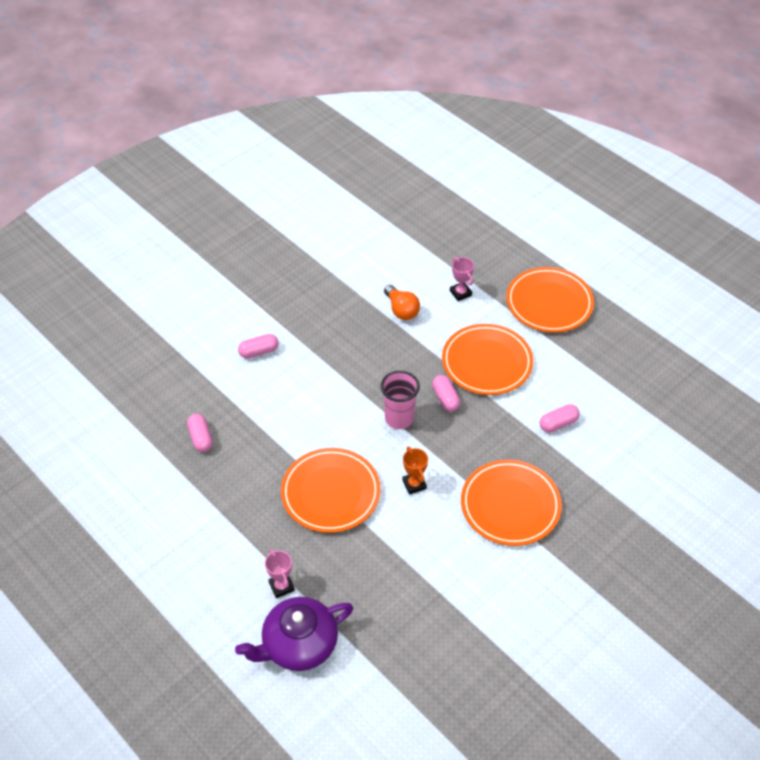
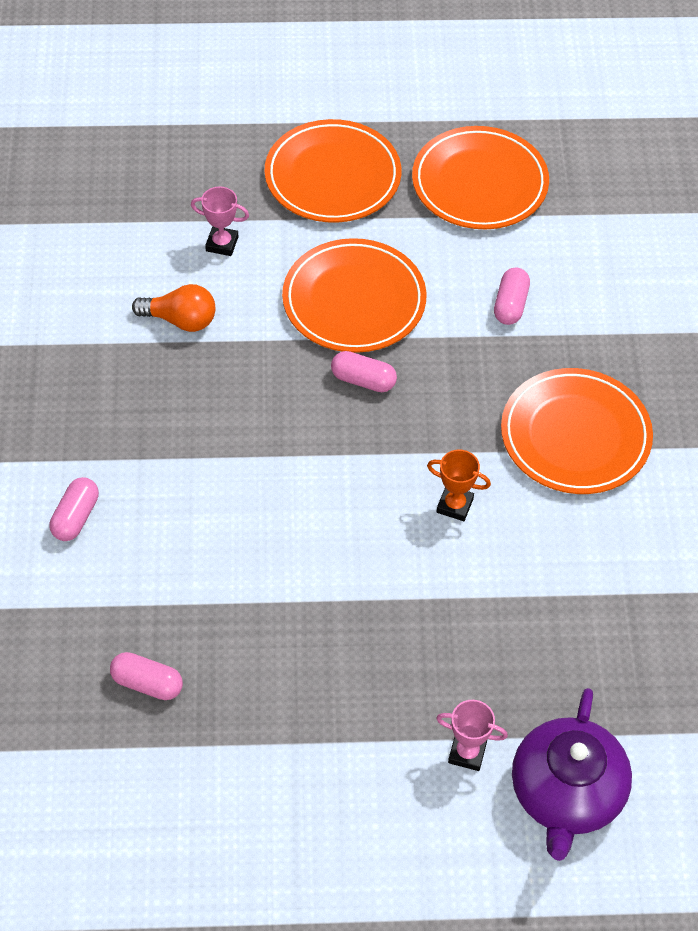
camera: 50 degrees left, 5 degrees up
orange plate [281,448,381,533] -> orange plate moved to [412,126,549,229]
pink cup [381,371,420,429] -> none

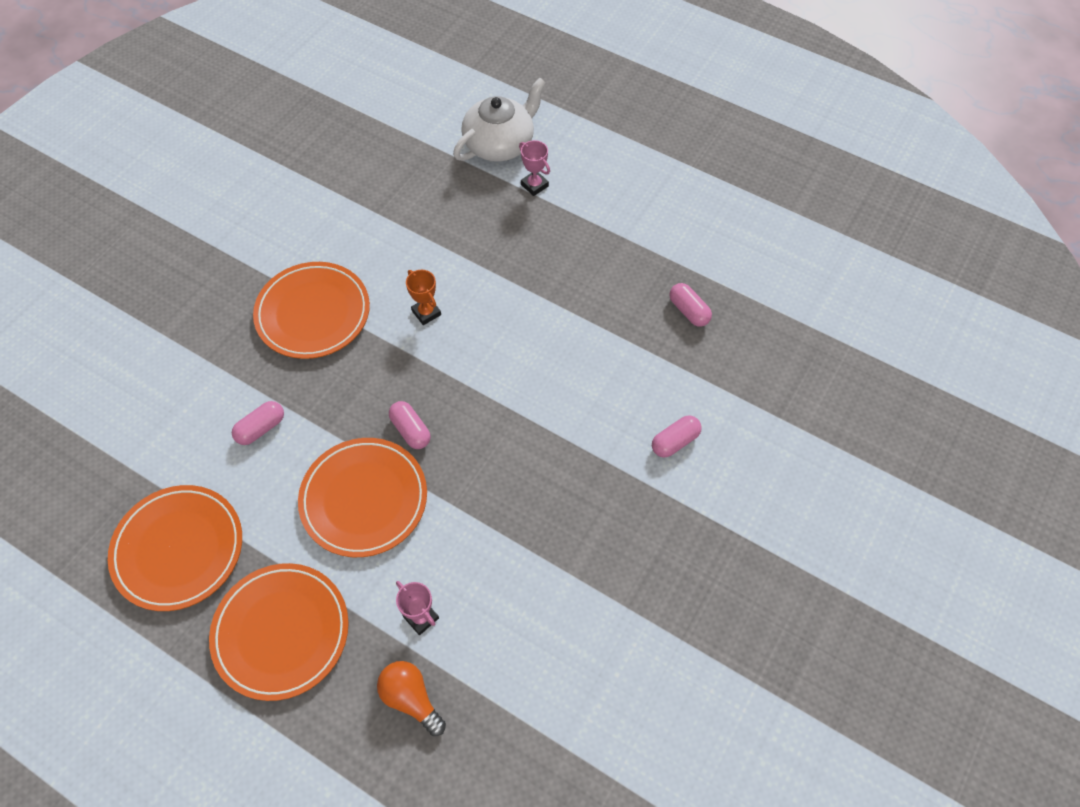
camera: 145 degrees left, 5 degrees up
orange light bulb [132,284,216,332] -> orange light bulb moved to [377,661,446,736]
purple teapot [512,688,632,861] -> white teapot [453,78,546,162]

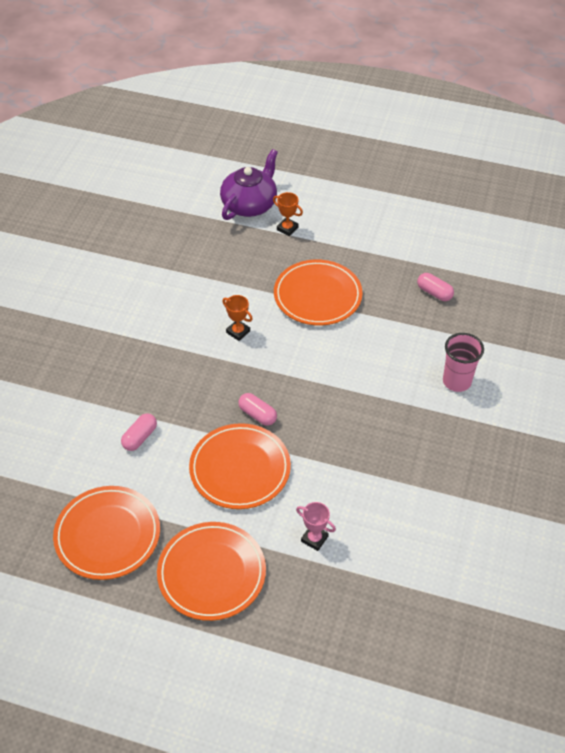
camera: 15 degrees left, 10 degrees down
orange plate [253,262,370,359] -> orange plate moved to [274,260,362,325]
orange light bulb [377,661,446,736] -> none
white teapot [453,78,546,162] -> purple teapot [220,149,278,220]
pink trophy [519,140,550,196] -> orange trophy [273,192,303,236]
pink capsule [652,415,702,458] -> pink cup [443,333,484,392]

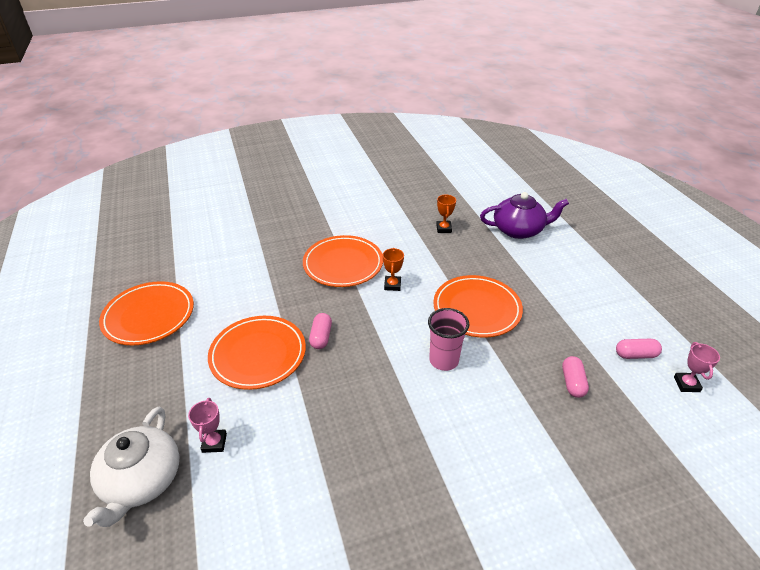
camera: 55 degrees right, 10 degrees down
pink capsule [121,413,157,451] -> pink capsule moved to [616,339,662,359]
orange plate [157,522,266,621] -> orange plate moved to [303,235,383,287]
orange trophy [273,192,303,236] -> orange trophy moved to [436,195,456,233]
pink cup [443,333,484,392] -> pink cup moved to [428,308,469,371]
none -> white teapot [83,407,180,527]
none -> pink trophy [674,342,720,392]

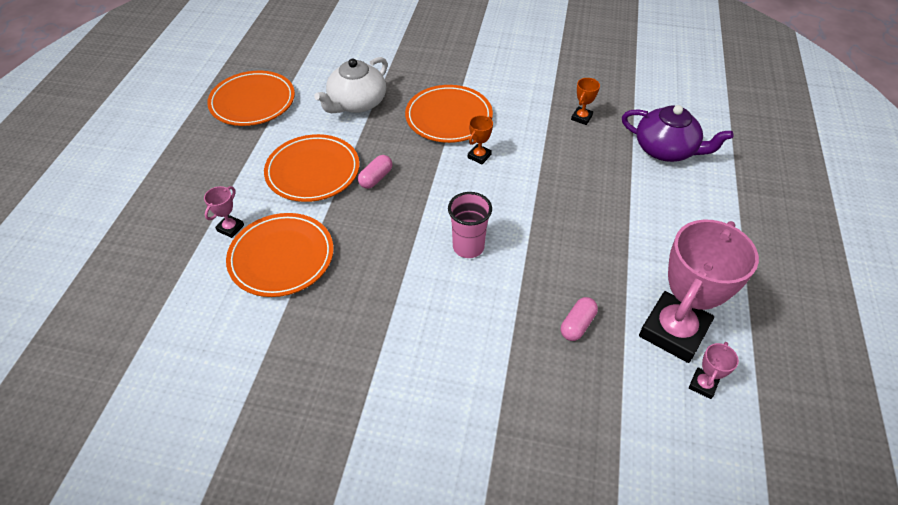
camera: 30 degrees right, 10 degrees up
white teapot [83,407,180,527] -> white teapot moved to [314,57,388,113]
orange plate [433,275,523,338] -> orange plate moved to [226,213,334,297]
pink capsule [616,339,662,359] -> pink trophy [639,219,759,363]

